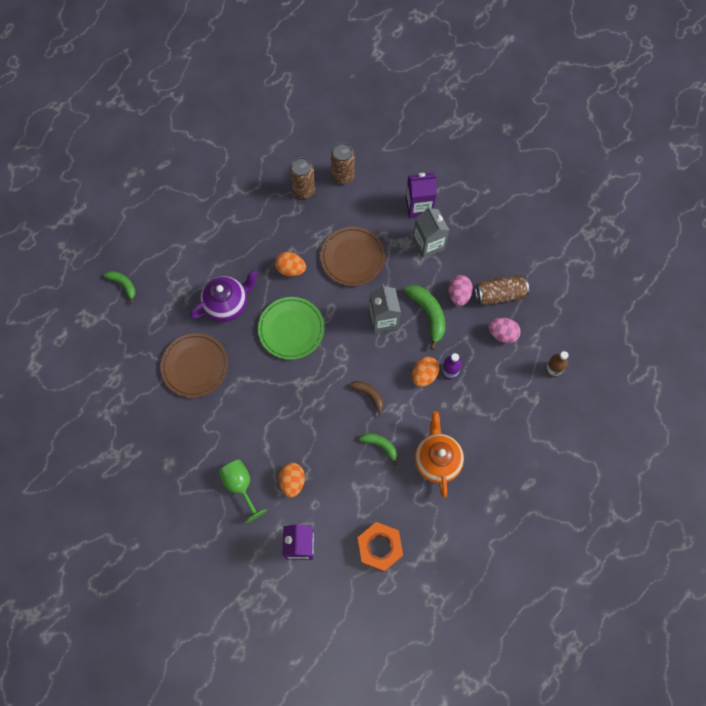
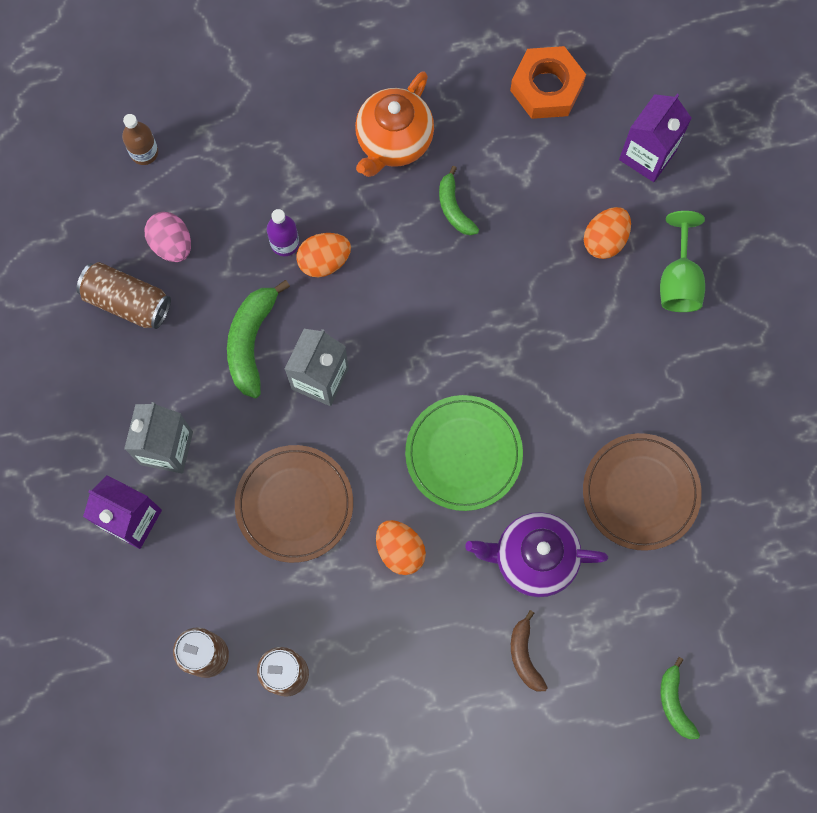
camera: 145 degrees left, 5 degrees up
brown banana [349,381,384,417] -> brown banana moved to [511,610,548,691]
pink egg [448,275,473,306] -> none

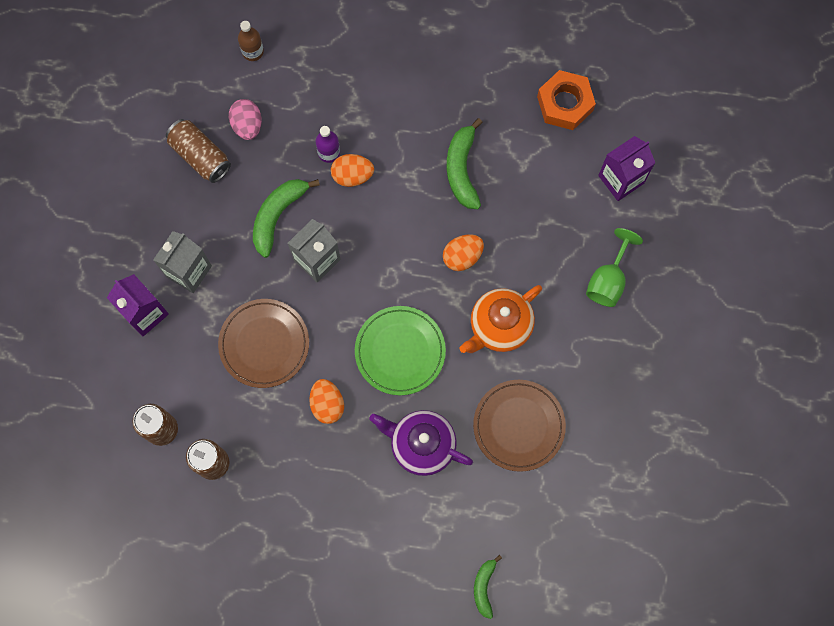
camera: 20 degrees right, 0 degrees up
orange teapot [355,71,434,177] -> orange teapot moved to [459,285,542,353]
green banana [439,166,479,235] -> green banana [447,118,483,209], size x1.62
brown banana [511,610,548,691] -> none
orange egg [584,207,631,259] -> orange egg moved to [443,234,484,271]

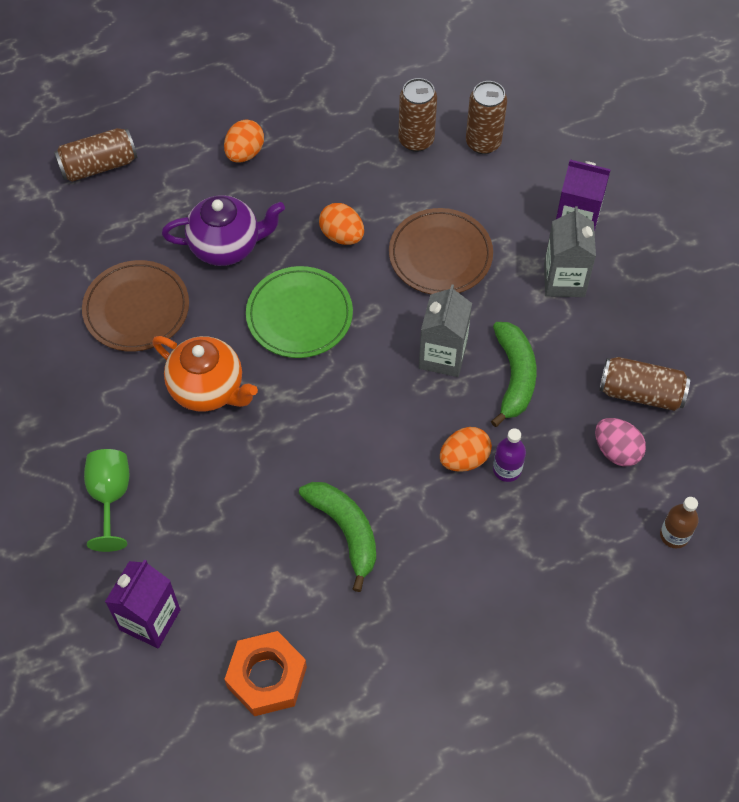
camera: 150 degrees right, 15 degrees down
orange egg [443,234,484,271] -> orange egg moved to [224,120,264,163]
orange teapot [459,285,542,353] -> orange teapot turned 105 degrees clockwise [152,336,258,412]
green banana [474,555,502,619] -> brown can [54,128,137,182]

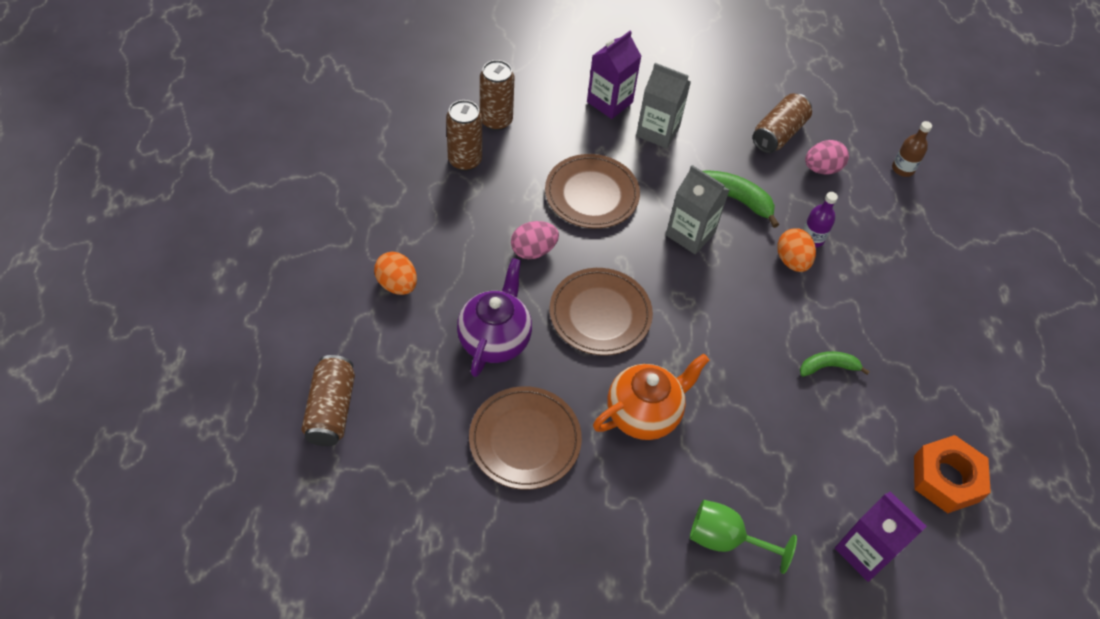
camera: 70 degrees left, 5 degrees down
green plate [246,266,353,358] -> brown plate [550,268,653,355]
green banana [299,482,376,592] -> green banana [800,351,870,377], size x0.62
orange egg [319,203,364,245] -> pink egg [511,221,559,259]

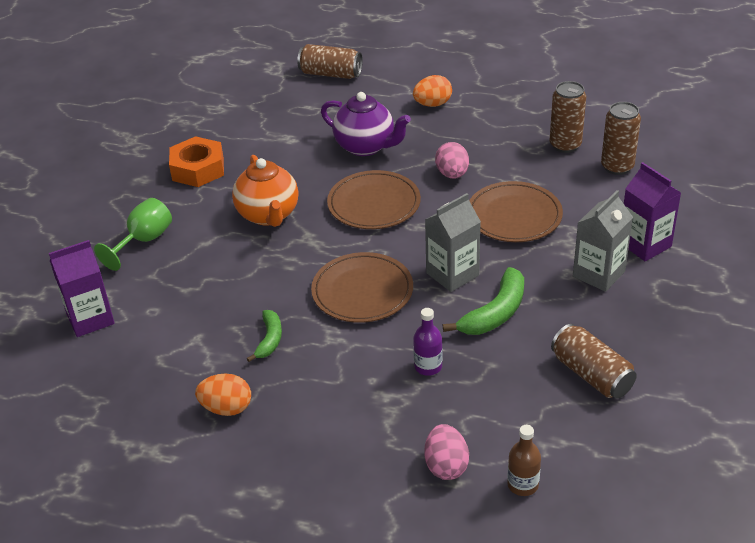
camera: 110 degrees right, 15 degrees down
brown plate [469,386,582,490] -> brown plate moved to [311,252,413,323]
orange egg [777,228,816,272] -> orange egg moved to [195,374,251,416]
pink egg [805,140,849,175] -> pink egg moved to [424,424,469,480]
orange nut [914,435,991,513] -> orange nut moved to [169,136,224,187]

